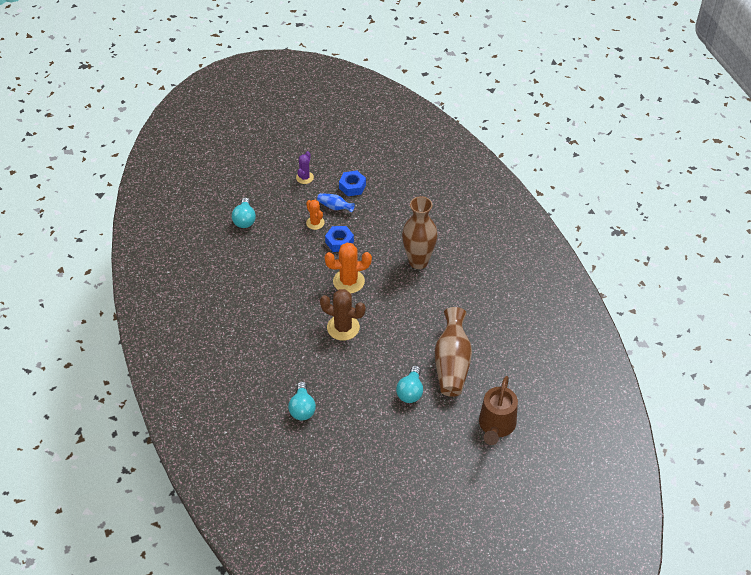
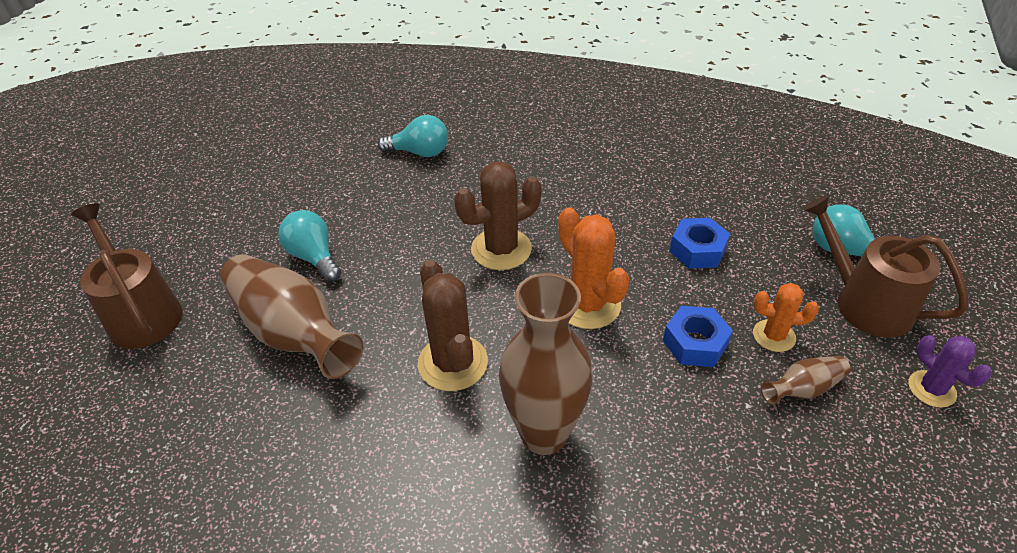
camera: 130 degrees right, 5 degrees down
turquoise light bulb [288,382,316,421] -> turquoise light bulb turned 150 degrees clockwise [378,115,448,157]
blue vase [317,193,355,212] -> brown vase [761,356,851,405]
orange cactus [325,243,372,293] -> orange cactus turned 60 degrees counterclockwise [558,207,630,329]
blue nut [339,171,366,196] -> blue nut moved to [669,218,730,269]
none -> brown cactus [417,260,488,391]
none -> brown watering can [802,195,969,337]

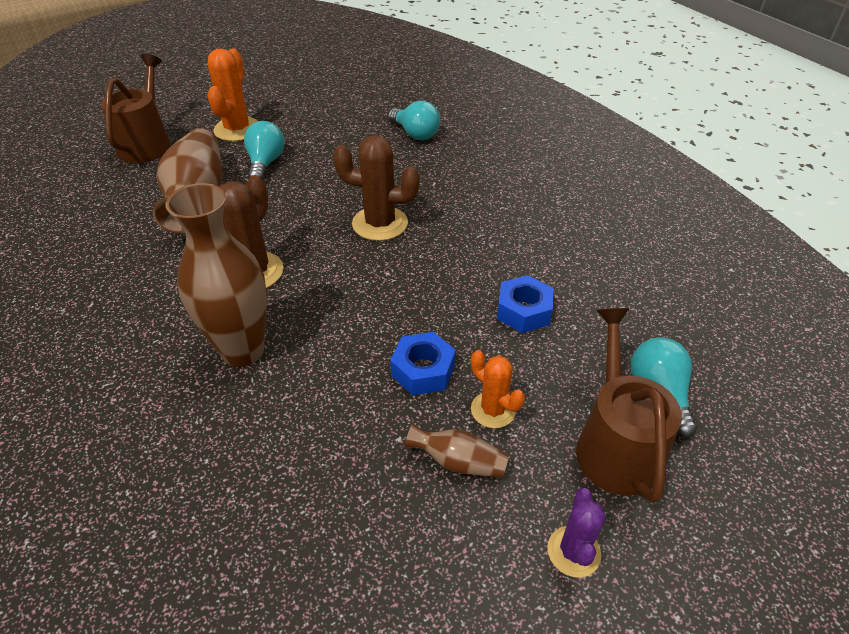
camera: 40 degrees right, 0 degrees up
orange cactus [558,207,630,329] -> orange cactus moved to [207,48,258,141]

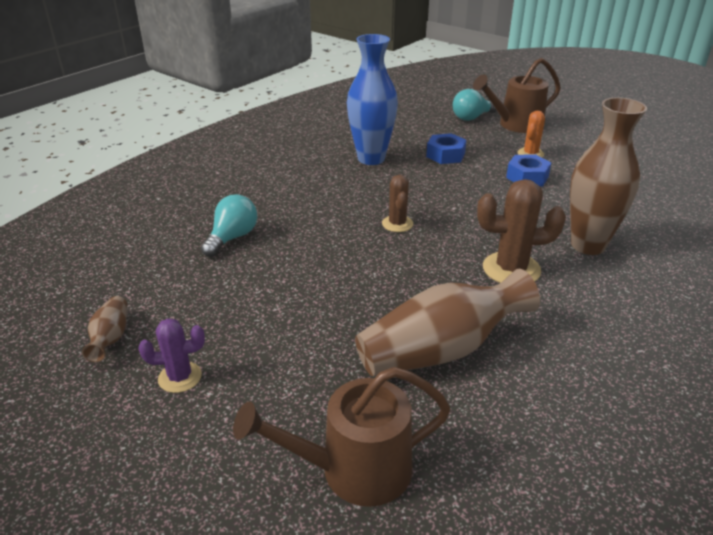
camera: 110 degrees left, 10 degrees down
orange cactus [207,48,258,141] -> none
turquoise light bulb [244,121,285,180] -> none
brown cactus [333,135,420,241] -> brown cactus [382,175,413,232], size x0.61
brown vase [405,423,509,478] -> brown vase moved to [82,296,127,362]
purple cactus [547,488,606,578] -> purple cactus moved to [138,318,205,393]
none -> blue vase [347,34,398,165]

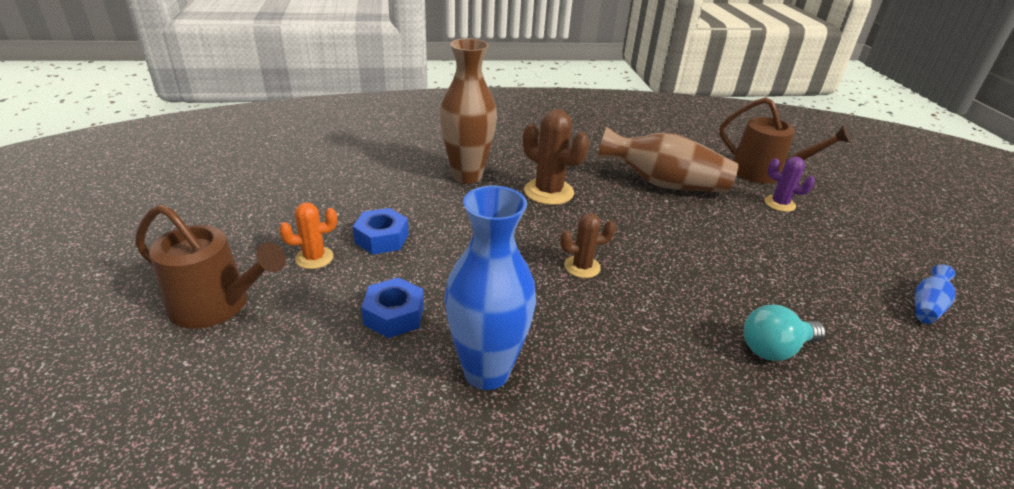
camera: 140 degrees left, 0 degrees up
brown vase [82,296,127,362] -> blue vase [915,264,955,324]
purple cactus [138,318,205,393] -> purple cactus moved to [765,157,815,212]
brown cactus [382,175,413,232] -> brown cactus turned 45 degrees clockwise [560,213,616,278]
turquoise light bulb [453,89,497,121] -> none

